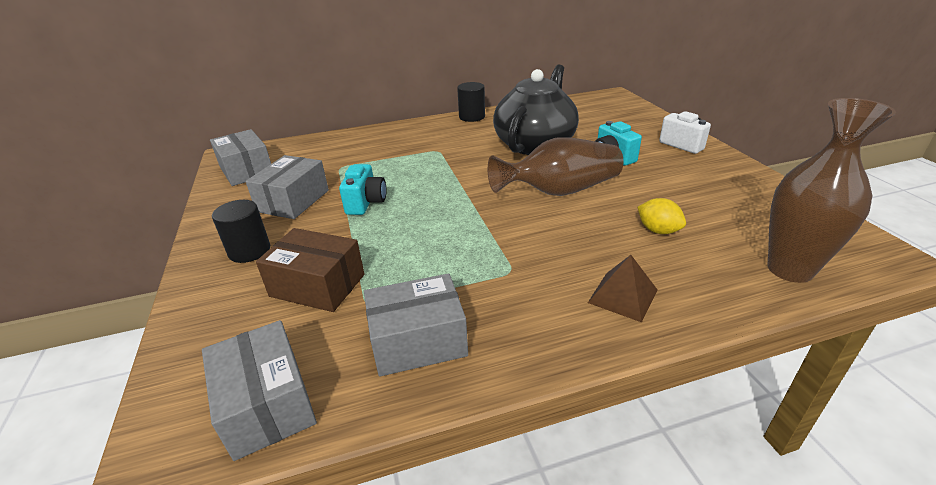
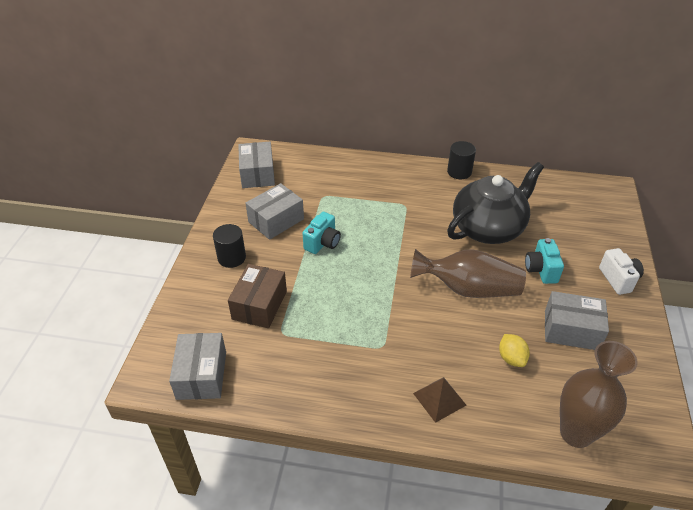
camera: 25 degrees right, 10 degrees up
brown box [256,228,365,312] -> brown box turned 60 degrees clockwise [228,264,287,328]
grey box [364,273,468,377] -> grey box moved to [545,291,609,350]

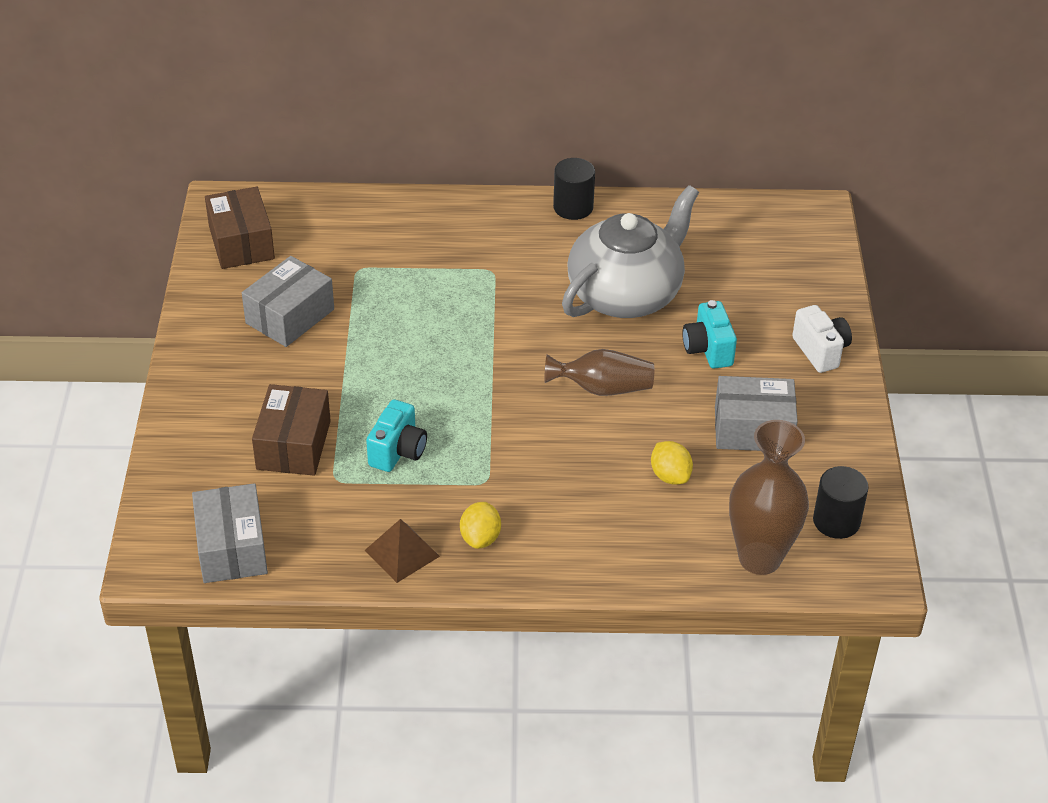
camera: 10 degrees left, 0 degrees up
black cylinder [213,224,246,268] -> black cylinder moved to [813,466,869,539]
grey box [238,142,275,188] -> brown box [205,187,275,269]
turquoise camera [303,212,341,254] -> turquoise camera moved to [366,399,427,472]
brown vase [410,249,526,298] -> brown vase [544,349,654,396], size x0.66
brown pyramid [413,377,466,423] -> brown pyramid moved to [365,519,440,583]
black teapot [447,162,544,244] -> grey teapot [562,185,699,318]
none -> yellow lemon [460,502,501,549]

